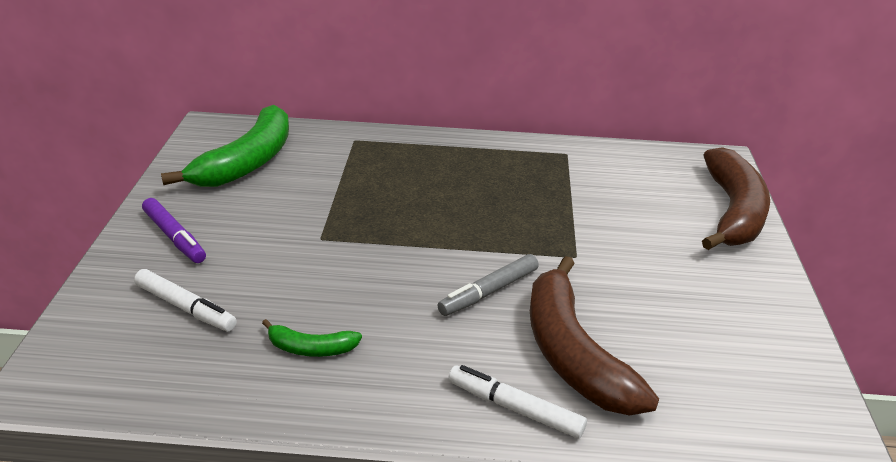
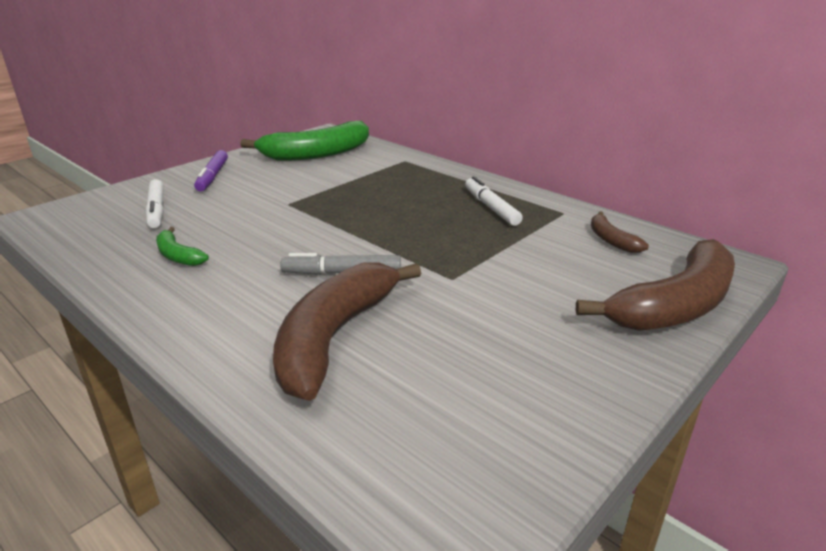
camera: 40 degrees right, 5 degrees down
white marker [448,365,587,438] -> white marker moved to [465,176,523,226]
none -> brown banana [591,211,649,253]

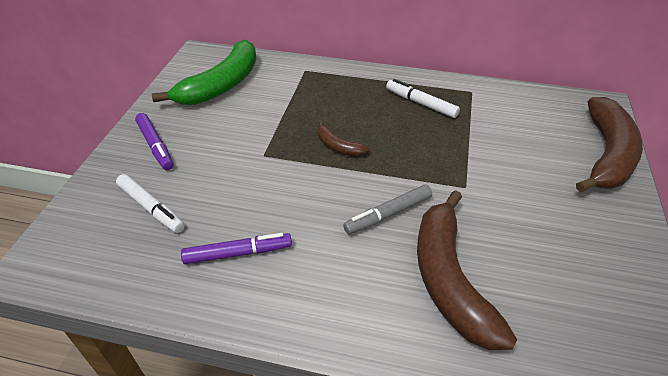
camera: 30 degrees left, 15 degrees up
green banana [156,227,209,266] -> purple marker [181,233,292,264]
brown banana [591,211,649,253] -> brown banana moved to [318,120,370,157]

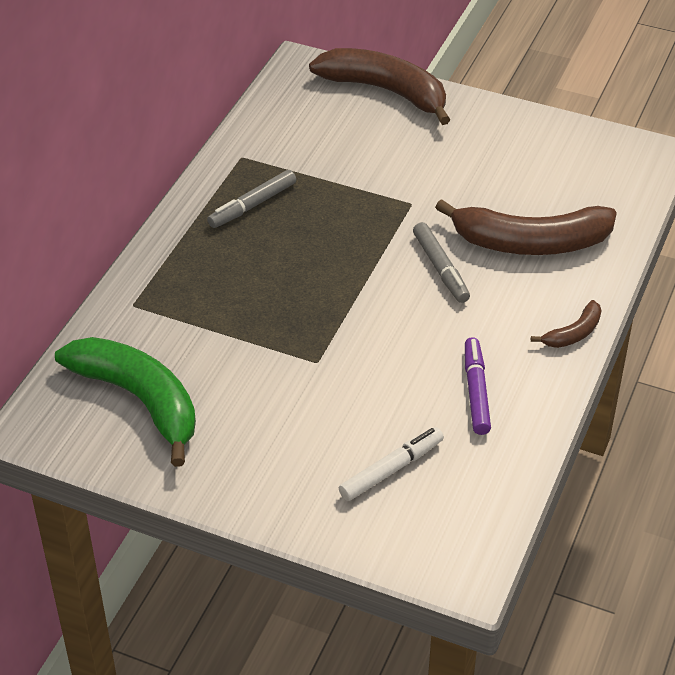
camera: 80 degrees left, 0 degrees up
purple marker [135,113,174,170] -> none
brown banana [318,120,370,157] -> brown banana moved to [531,300,601,348]
white marker [386,79,460,118] -> grey marker [207,170,296,228]

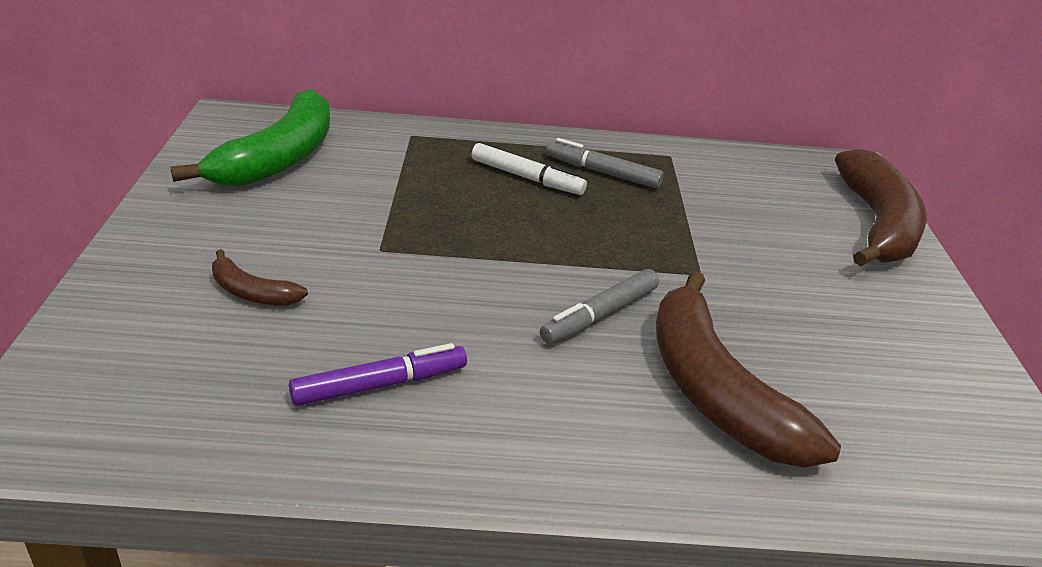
camera: 65 degrees right, 10 degrees down
white marker [339,427,444,501] -> white marker moved to [471,143,587,195]
brown banana [531,300,601,348] -> brown banana moved to [212,249,308,306]

